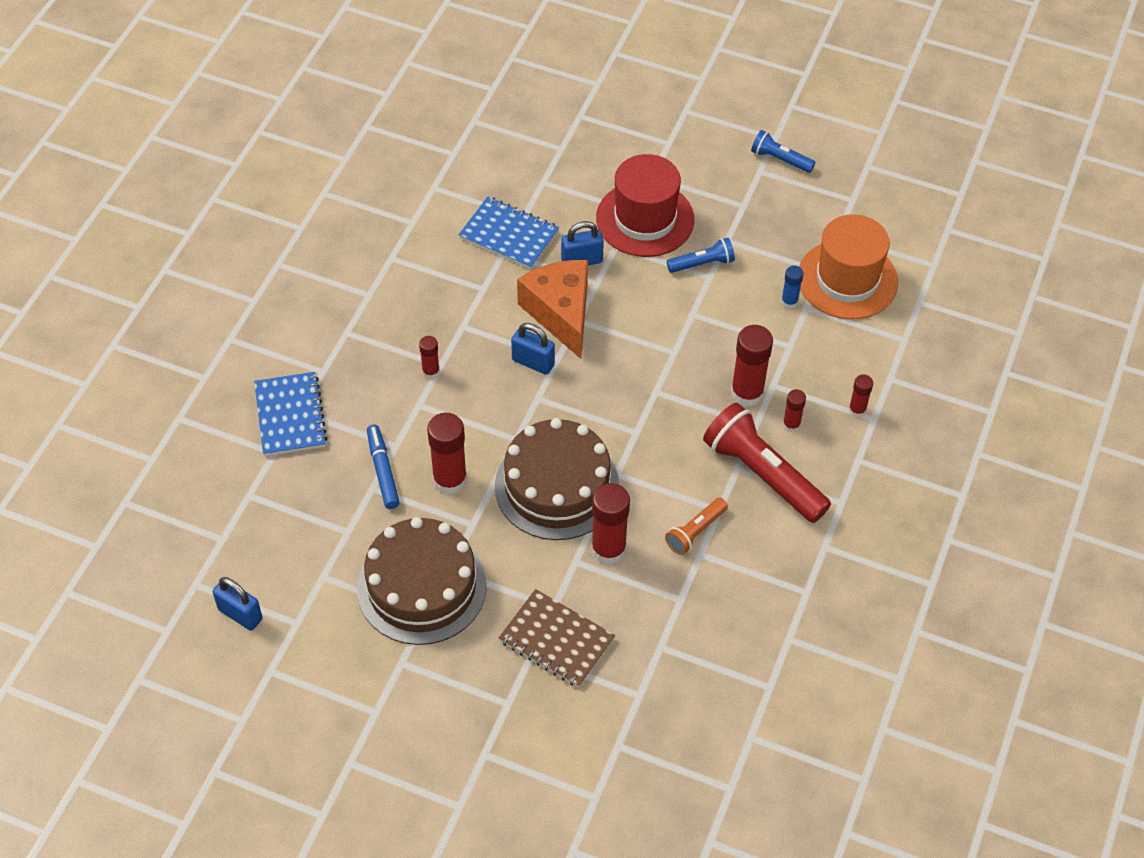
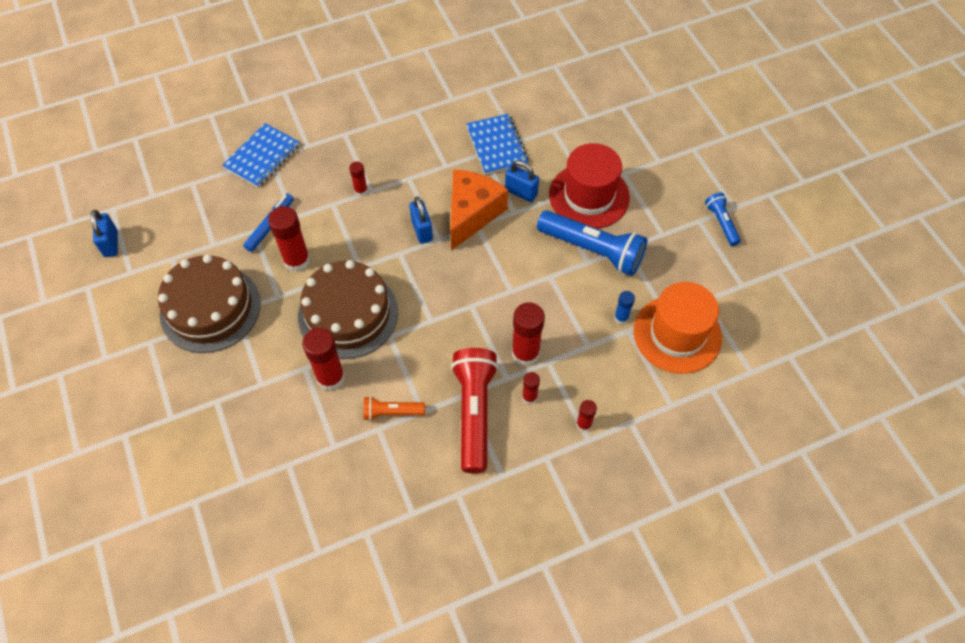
camera: 45 degrees right, 5 degrees up
brown notebook [499,589,615,688] -> none
blue flashlight [667,238,735,273] -> blue flashlight [537,210,648,276], size x1.95

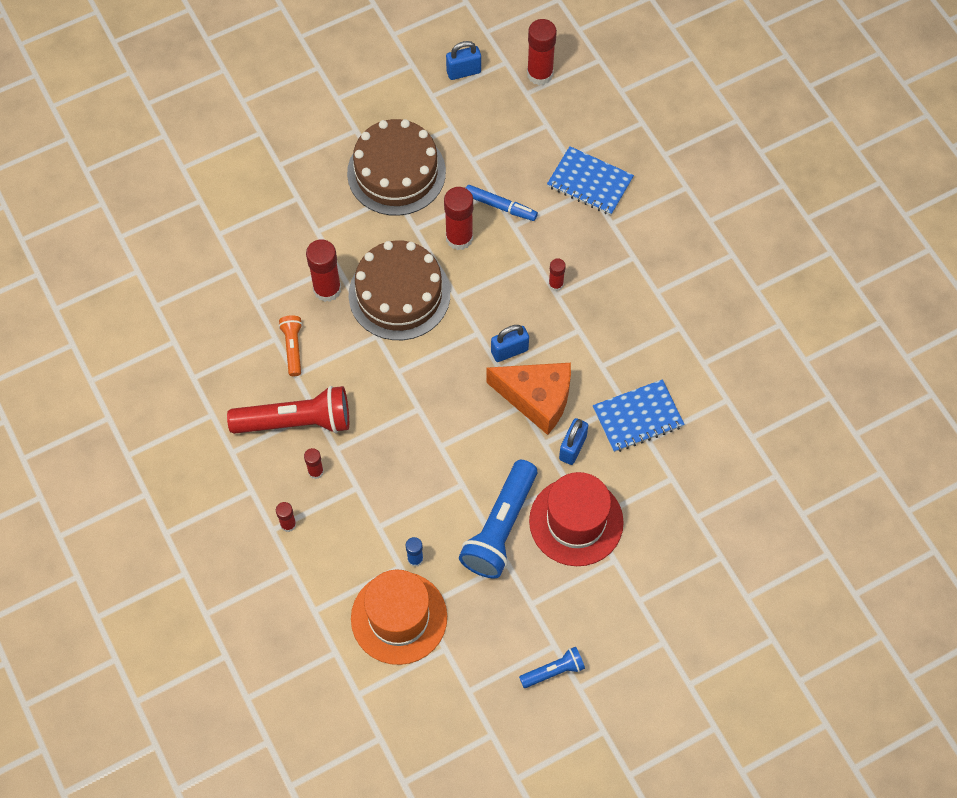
camera: 85 degrees right, 5 degrees up
red glue stick [512,302,545,366] -> red glue stick moved to [527,19,557,85]

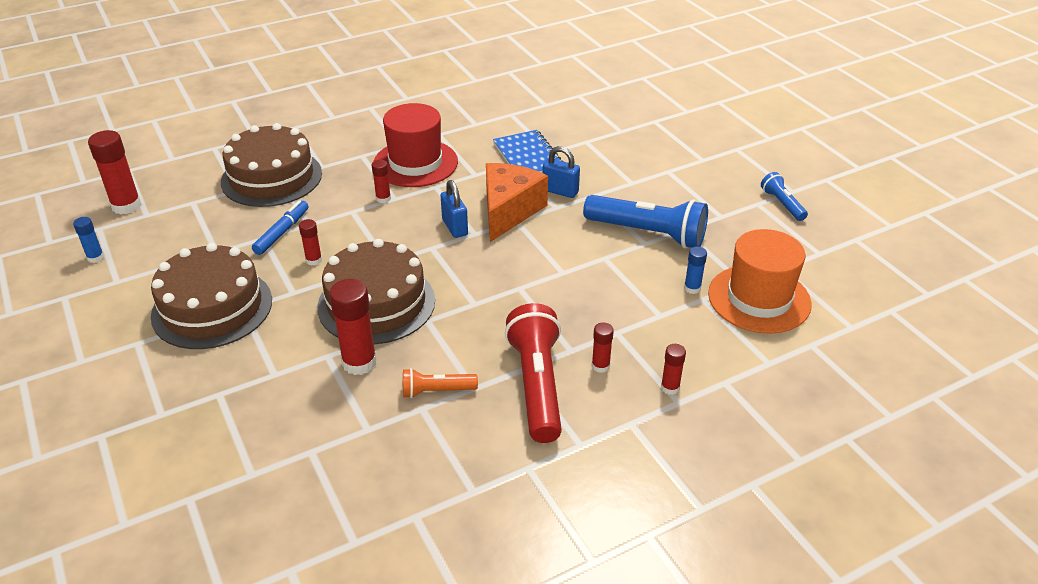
camera: 90 degrees left, 25 degrees down
red glue stick [444,187,473,250] -> red glue stick [299,219,322,265], size x0.53
blue padlock [446,41,481,80] -> blue glue stick [73,217,104,263]
red hat [529,472,624,566] -> red hat moved to [373,103,458,187]
blue notebook [547,146,634,215] -> brown cake [221,123,322,207]

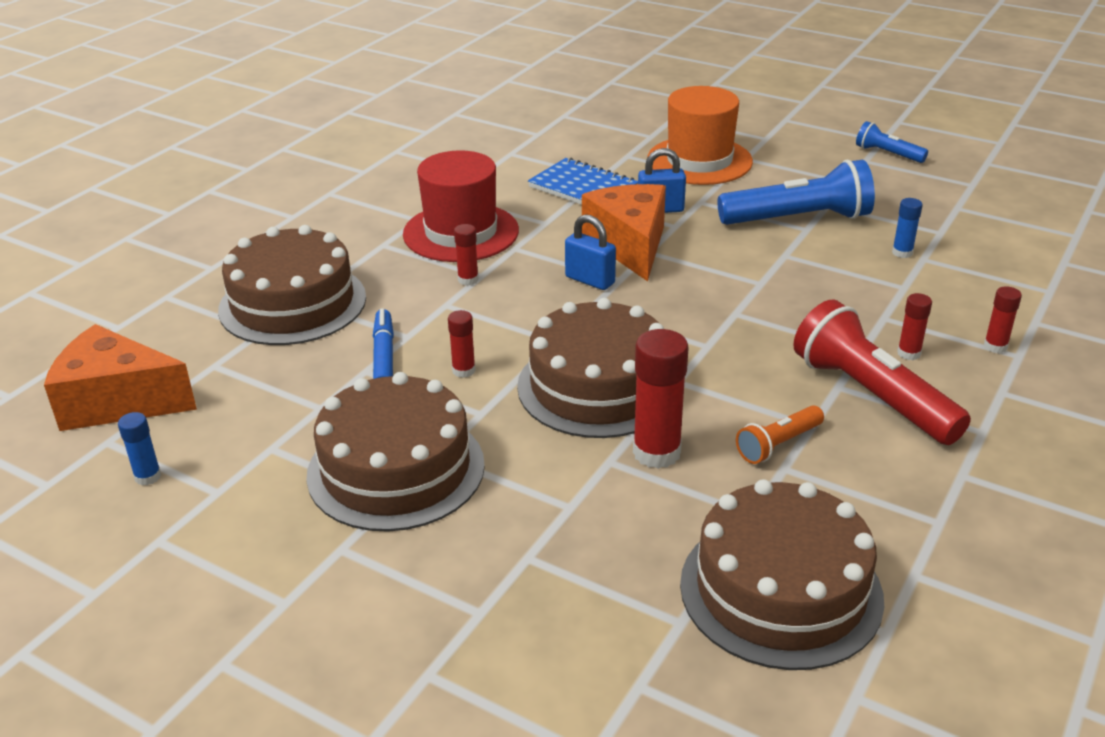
camera: 30 degrees left, 5 degrees down
red glue stick [88,130,141,215] -> orange cheese [44,324,197,431]
orange hat [708,229,812,334] -> orange hat moved to [647,86,753,185]
none -> brown cake [680,479,884,670]

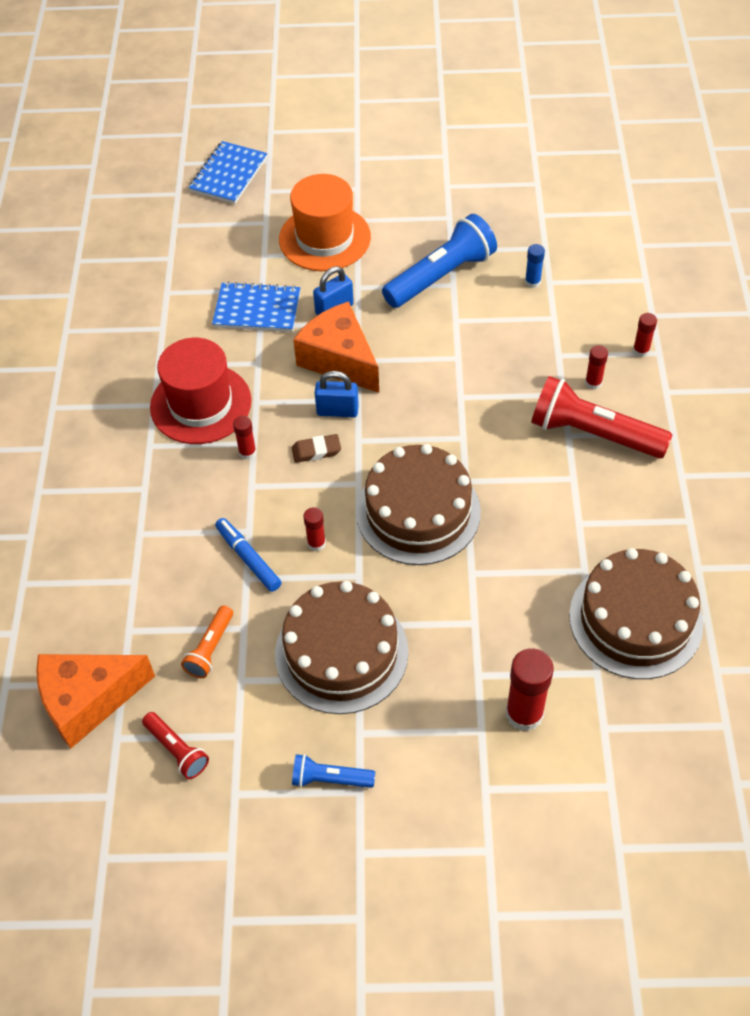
camera: 30 degrees left, 20 degrees up
blue glue stick [118,412,161,486] -> red flashlight [142,712,209,779]
brown cake [218,225,366,345] -> none
red glue stick [633,329,689,469] -> red glue stick moved to [506,648,554,731]
orange flashlight [736,405,824,464] -> orange flashlight moved to [181,605,233,678]
blue flashlight [856,121,928,163] -> blue flashlight moved to [292,754,375,788]
none -> blue notebook [189,141,267,204]
none -> brown eraser [292,434,341,463]

